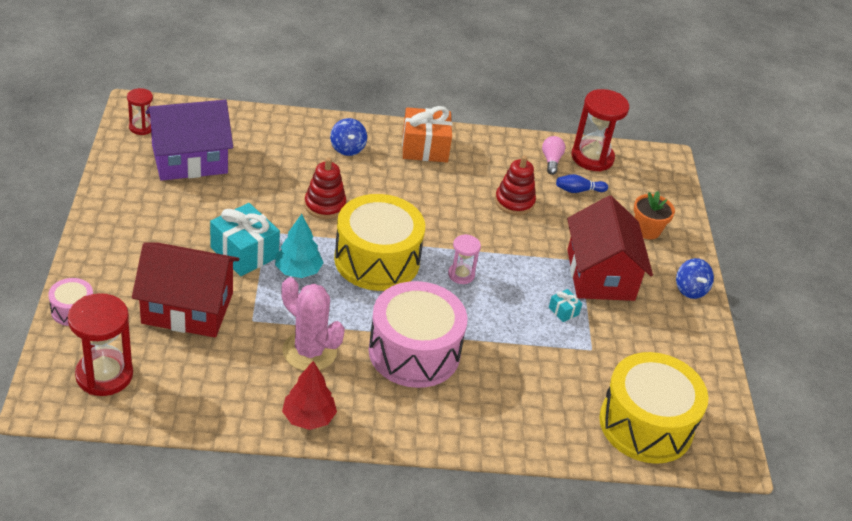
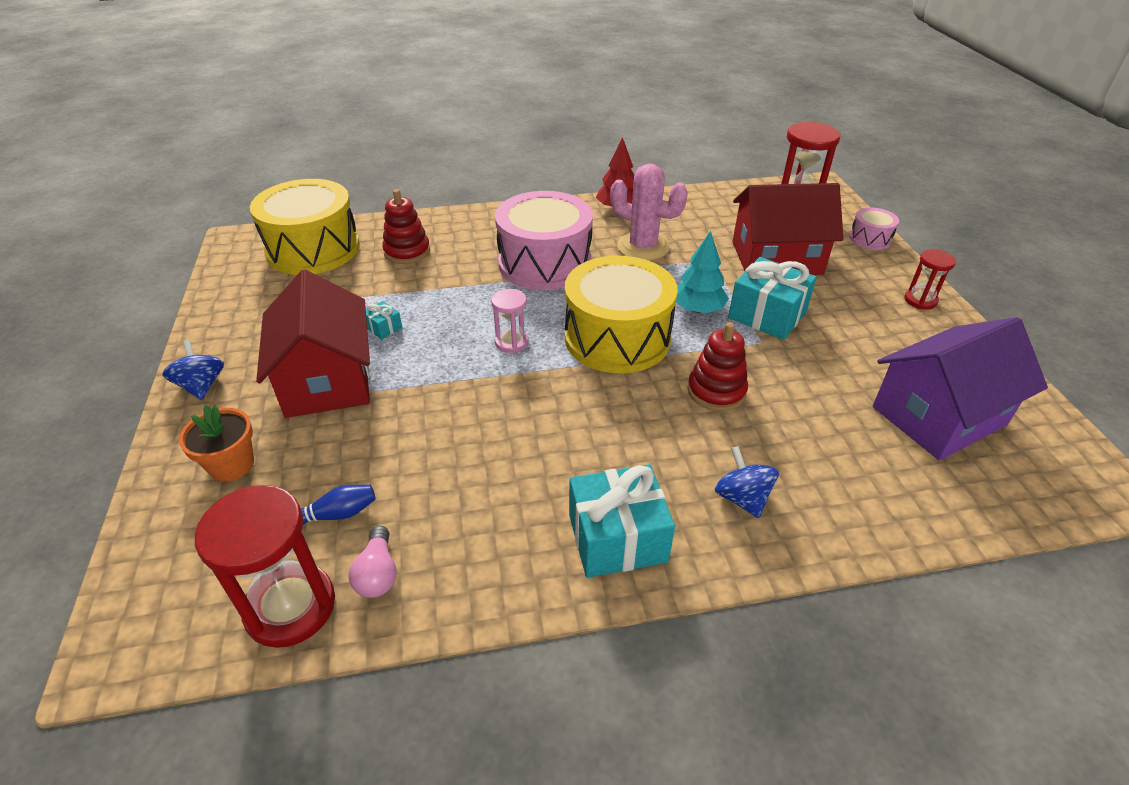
camera: 175 degrees right, 0 degrees up
red hourglass [127,88,153,135] -> red hourglass moved to [904,249,956,310]
orange gift [402,106,452,162] -> turquoise gift [569,464,675,578]
red stacking toy [495,155,536,215] -> red stacking toy moved to [382,189,430,264]

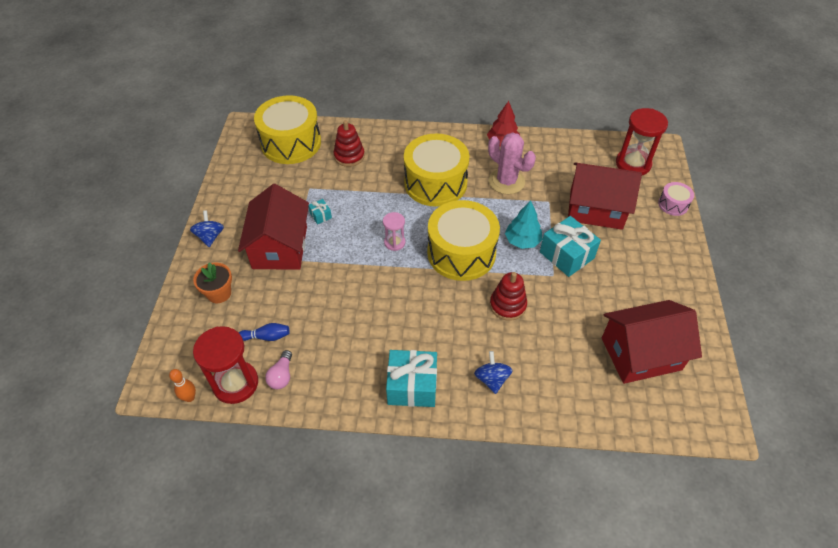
camera: 15 degrees right, 10 degrees up
pink drum [495,191,593,290] -> yellow drum [404,134,469,207]
purple house [873,317,1048,460] -> red house [602,300,702,384]
red hourglass [904,249,956,310] -> none
none -> orange bowling pin [169,369,196,402]

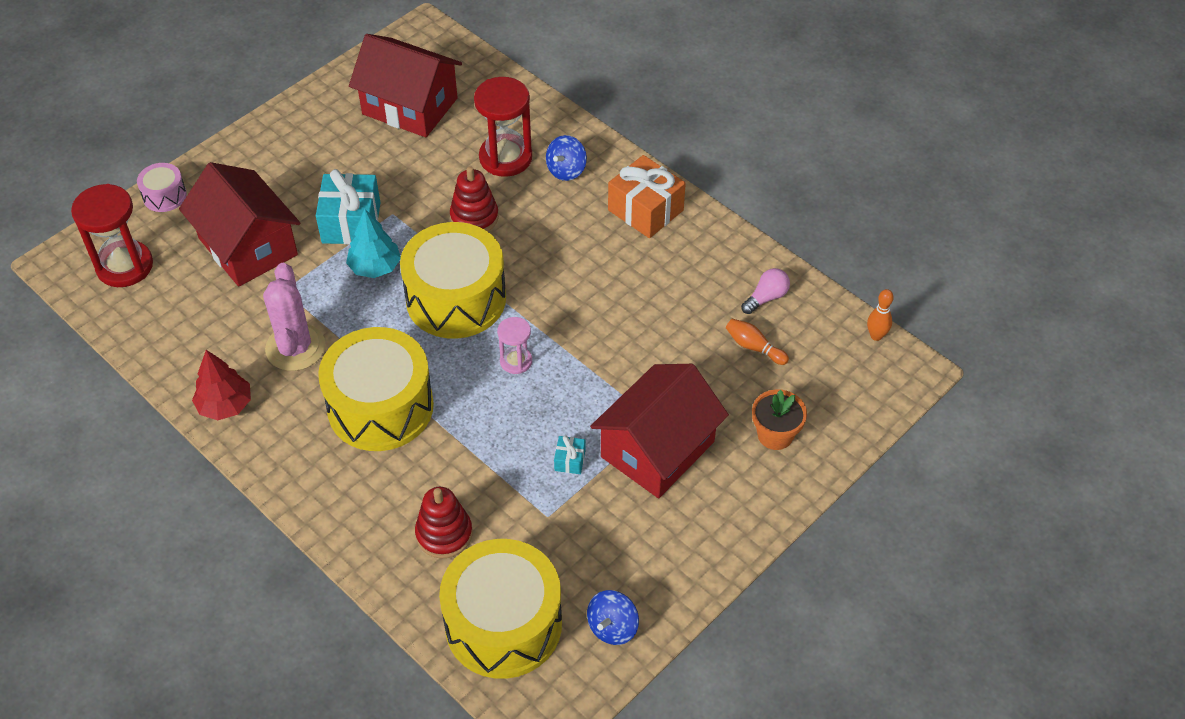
camera: 140 degrees left, 0 degrees up
blue spinning top [190,210,224,247] -> blue spinning top moved to [587,590,639,645]
red hourglass [193,326,258,404] -> red hourglass moved to [474,77,532,177]
blue bowling pin [239,323,290,341] -> orange bowling pin [726,319,789,365]
turquoise gift [386,350,437,407] -> orange gift [608,155,686,238]

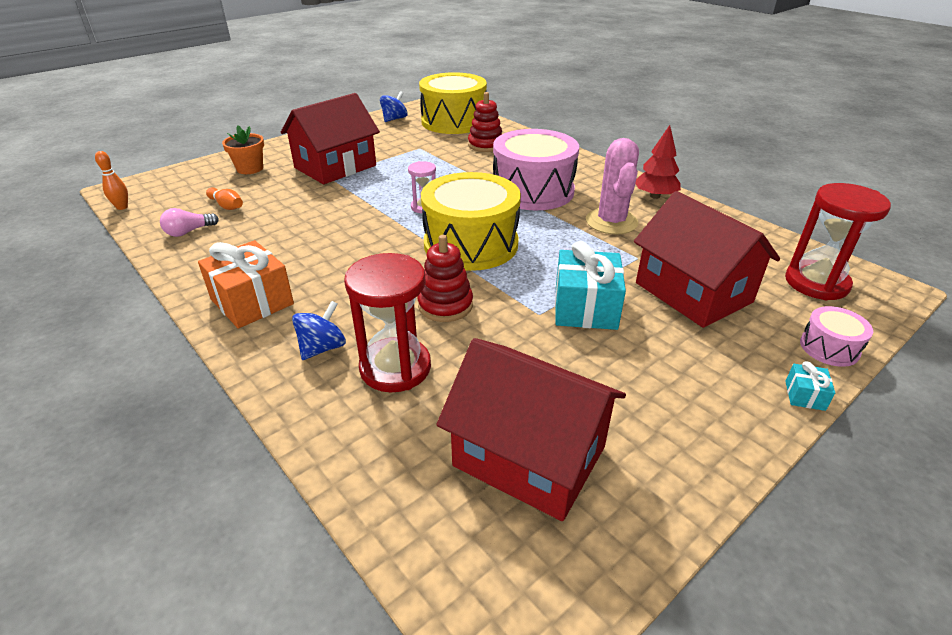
camera: 175 degrees left, 15 degrees down
yellow drum [318,327,434,451] -> pink drum [493,129,579,210]
turquoise tree [346,209,401,278] -> none
turquoise gift [554,435,585,474] -> turquoise gift moved to [785,361,835,411]

